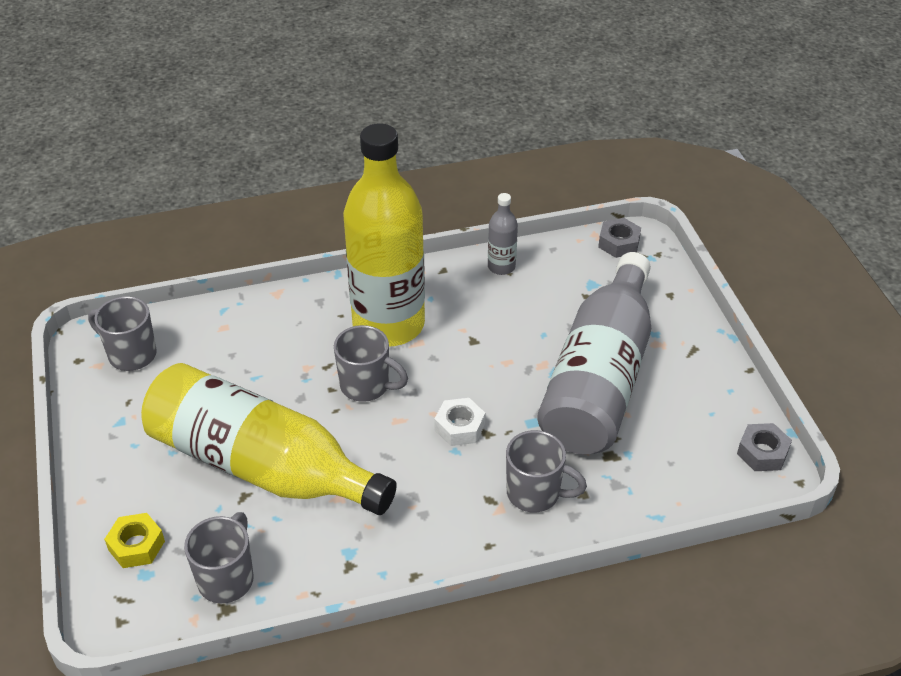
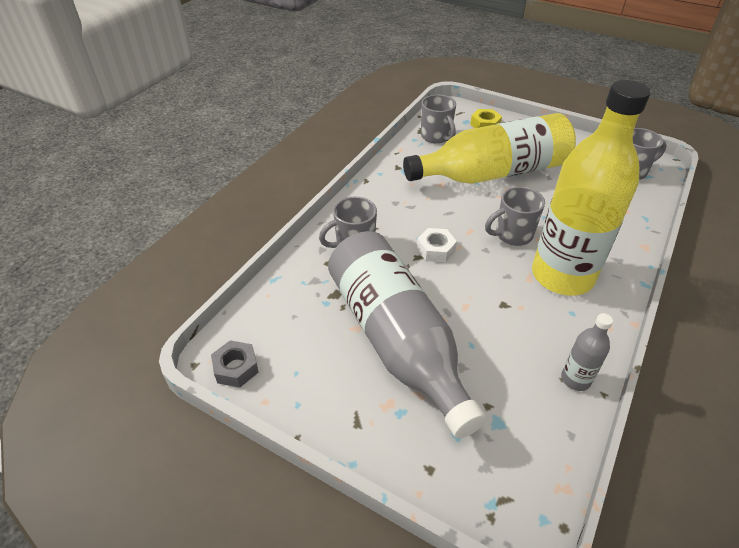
camera: 135 degrees right, 0 degrees up
grey nut [598,218,641,258] -> none

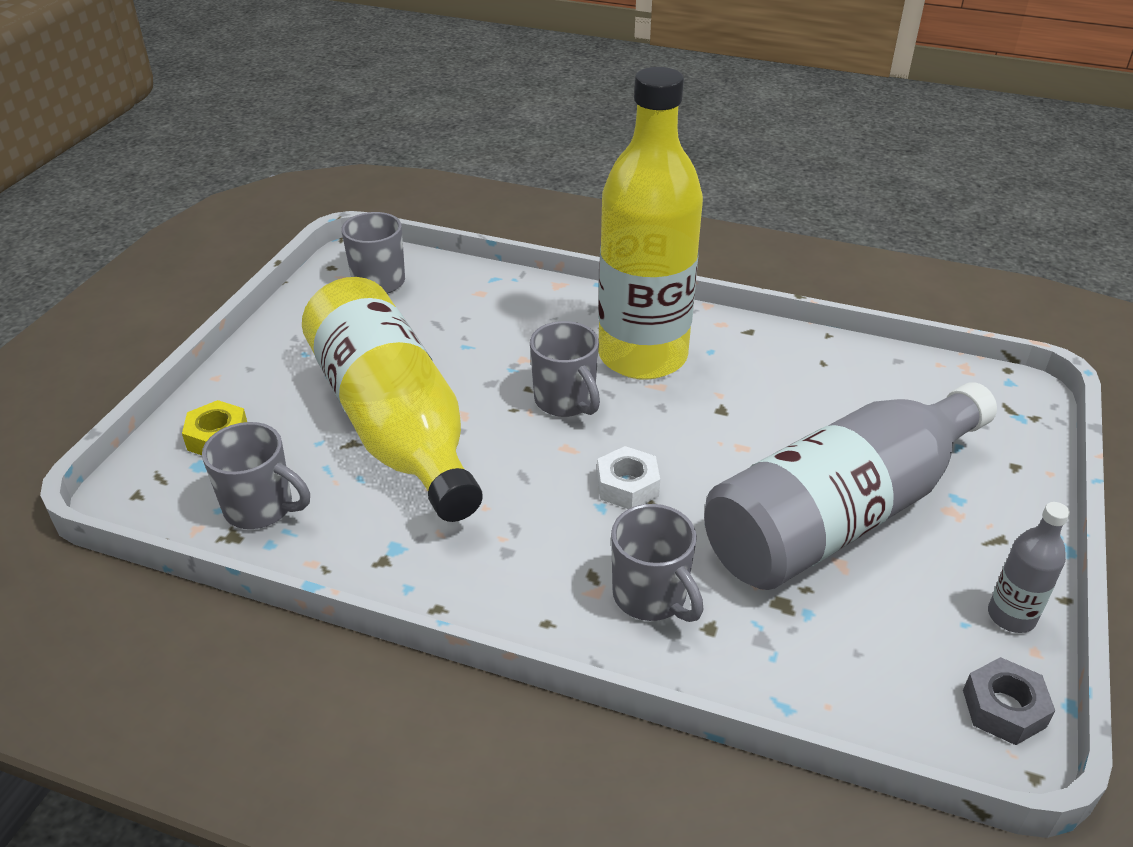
camera: 100 degrees left, 5 degrees down
grey mug [421,95,456,144] -> grey mug turned 60 degrees clockwise [202,422,310,529]
grey bottle [561,313,613,391] -> grey bottle moved to [988,502,1070,633]

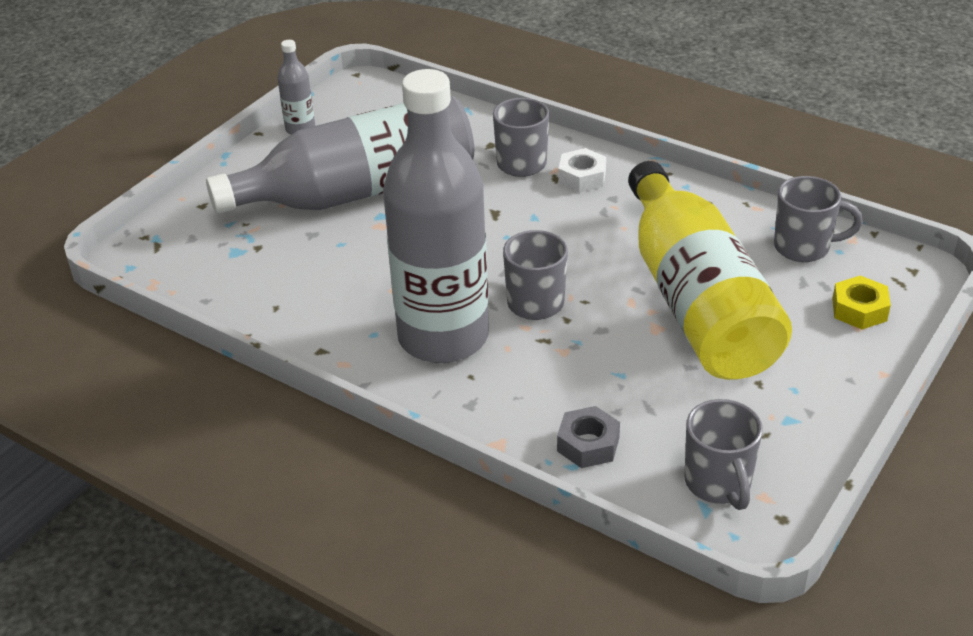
camera: 165 degrees left, 0 degrees up
grey mug [202,422,310,529] -> grey mug turned 150 degrees clockwise [774,176,863,262]
white nut [597,446,660,509] -> white nut moved to [558,148,606,193]
yellow bottle [598,67,703,380] -> grey bottle [383,69,489,363]
grey nut [963,657,1055,745] -> grey nut moved to [557,406,620,468]

